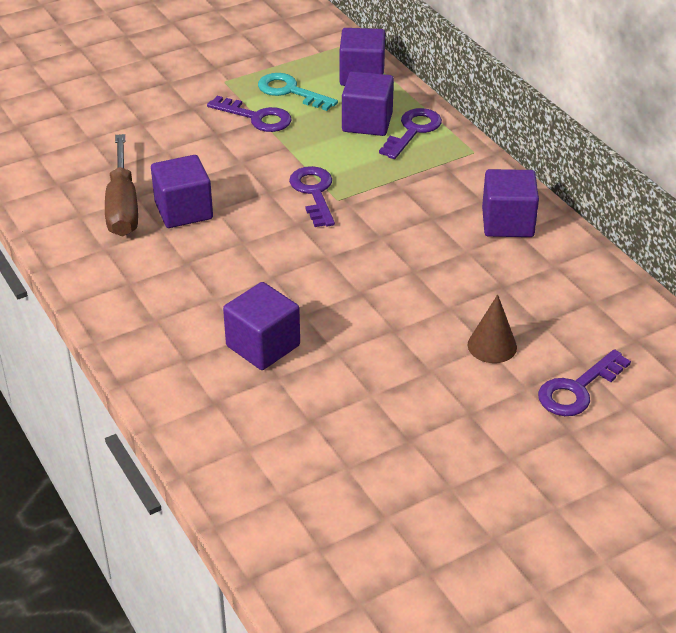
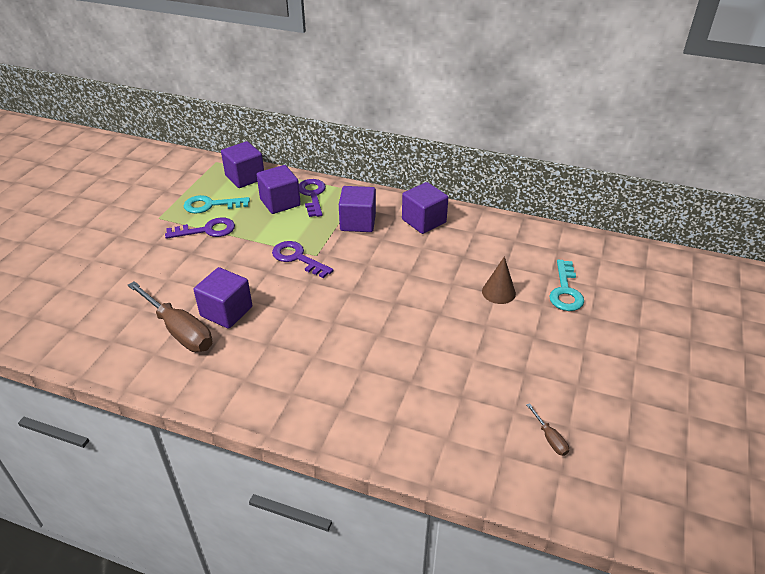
camera: 40 degrees left, 0 degrees up
purple cube [223,282,300,370] -> purple cube moved to [339,186,376,232]
purple key [538,349,631,416] -> turquoise key [549,260,584,311]
none -> brown screwdriver [526,403,569,456]

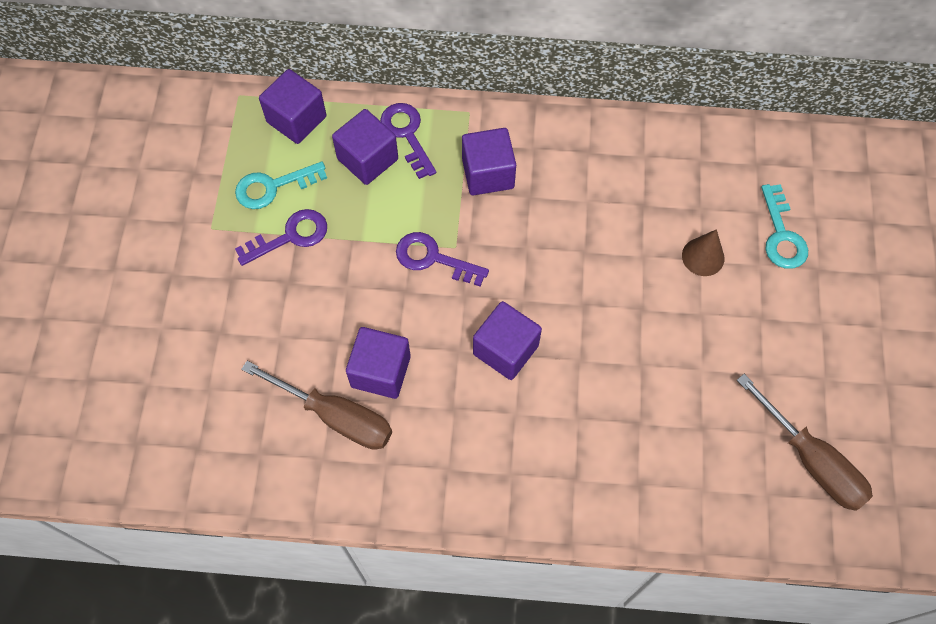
camera: 15 degrees left, 25 degrees up
purple cube [402,182,448,234] -> purple cube moved to [473,301,542,380]
brown screwdriver [526,403,569,456] -> brown screwdriver [737,374,873,511], size x2.29

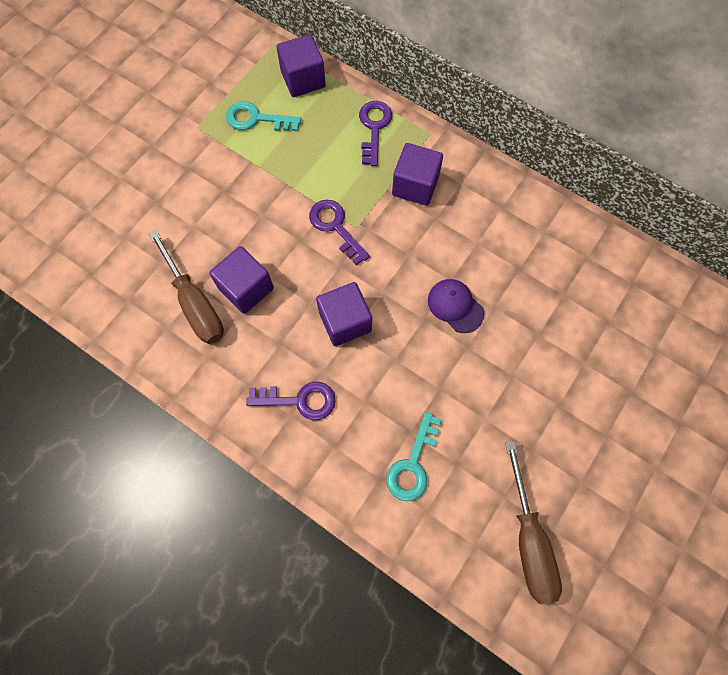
camera: 30 degrees right, 5 degrees up
purple key [235,209,327,266] -> purple key moved to [246,382,336,420]
purple cube [332,109,398,185] -> none
brown cone [682,229,725,276] -> none
turquoise key [761,184,808,269] -> turquoise key moved to [386,412,442,501]
none -> purple cap [428,279,484,333]

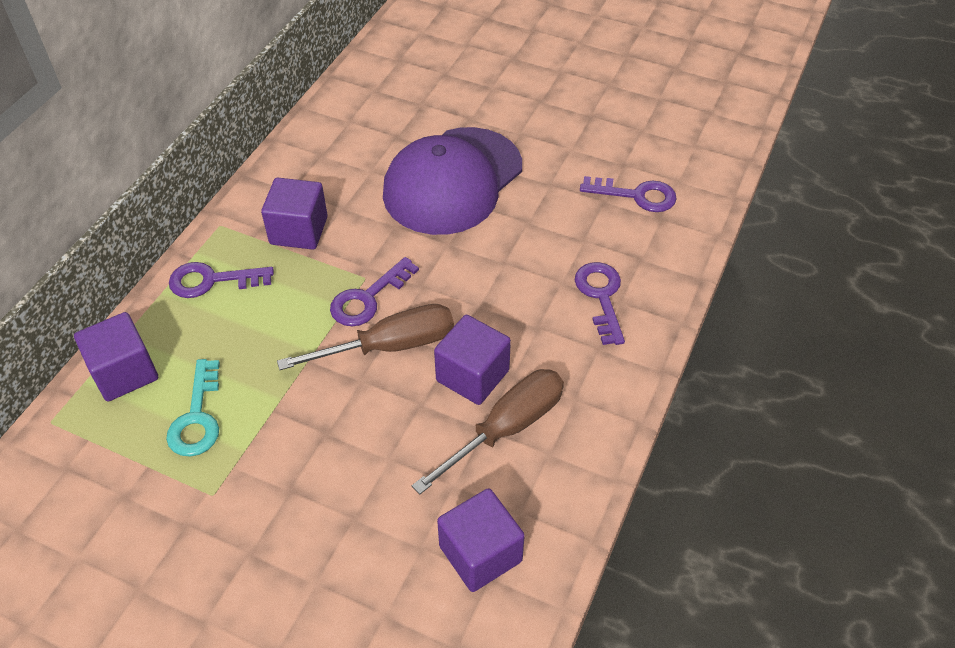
camera: 100 degrees left, 20 degrees down
purple cube [316,282,372,346] -> purple cube moved to [437,488,525,592]
turquoise key [386,412,442,501] -> purple key [580,176,677,212]
purple cap [428,279,484,333] -> purple cap [383,127,522,235], size x2.27
brown screwdriver [505,441,562,604] -> brown screwdriver moved to [277,304,454,370]

